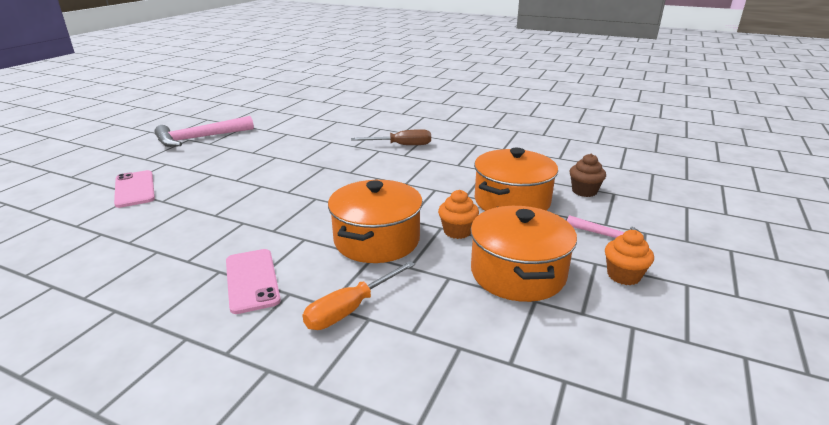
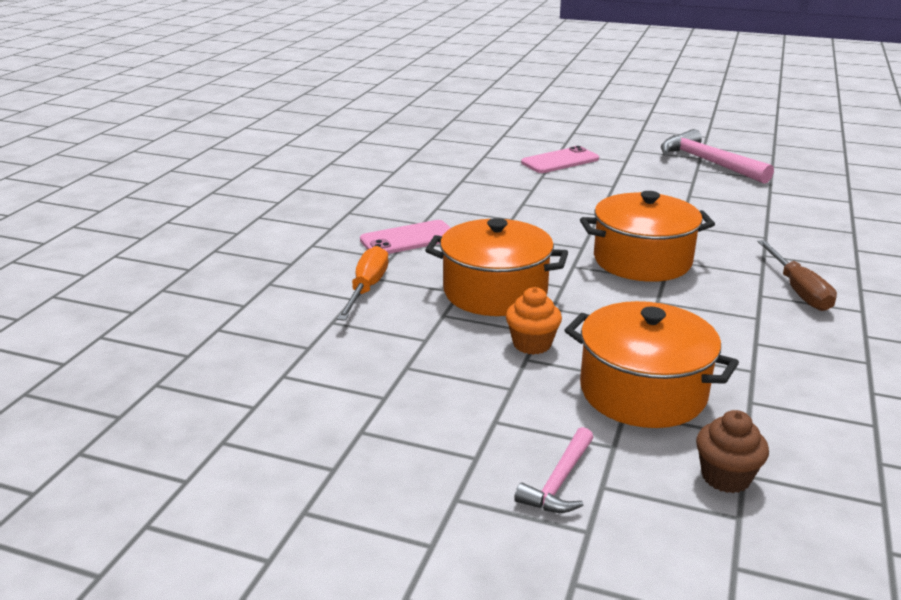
camera: 85 degrees right, 0 degrees up
orange screwdriver [303,261,415,330] -> orange screwdriver turned 60 degrees clockwise [337,246,388,321]
orange pot [470,206,577,302] -> orange pot moved to [580,191,715,282]
orange cupcake [605,230,654,285] -> none

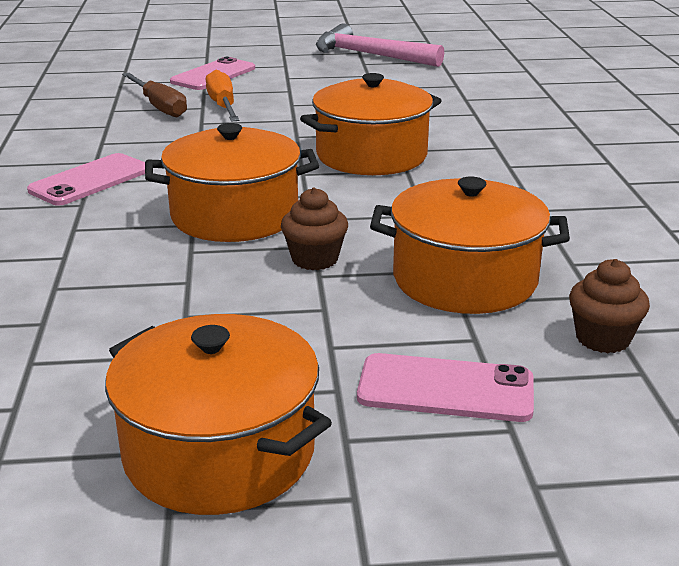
camera: 25 degrees left, 0 degrees up
orange screwdriver [337,246,388,321] -> orange screwdriver moved to [206,70,240,122]
orange cupcake [506,287,562,355] -> brown cupcake [281,188,348,270]
pink hammer [514,427,594,513] -> pink phone [357,353,534,422]
brown screwdriver [757,240,837,311] -> brown screwdriver moved to [122,73,187,118]
none -> orange pot [105,314,332,515]

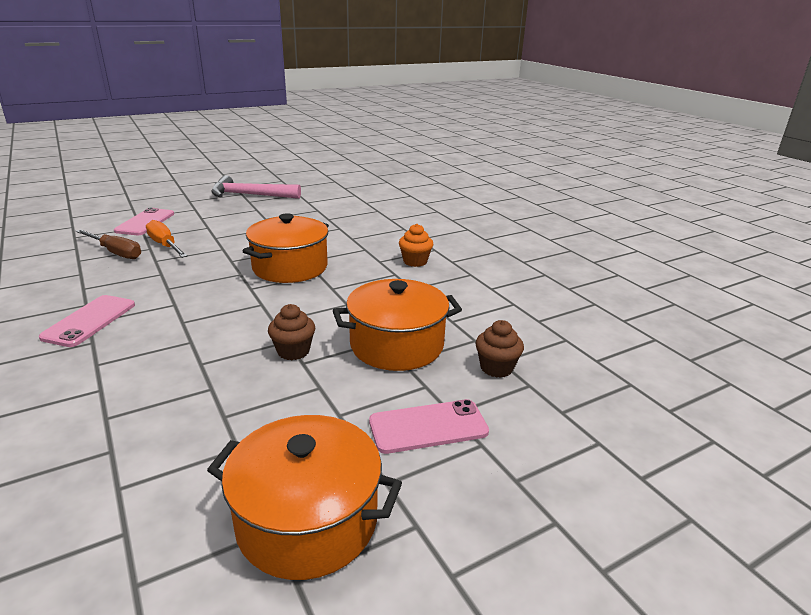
camera: 25 degrees left, 0 degrees up
orange pot [145,123,319,242] -> none
none -> orange cupcake [399,224,434,267]

